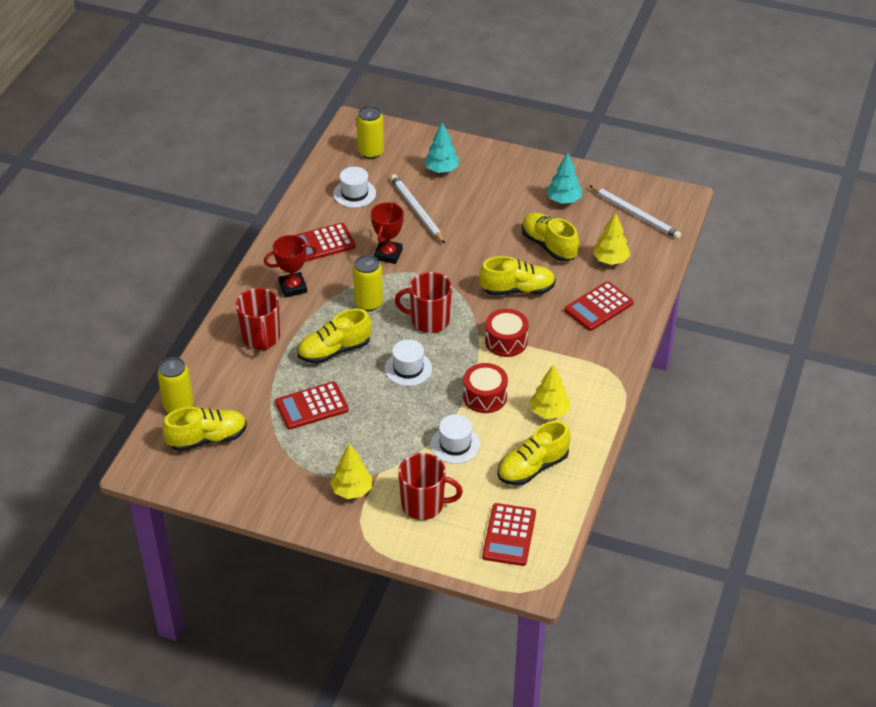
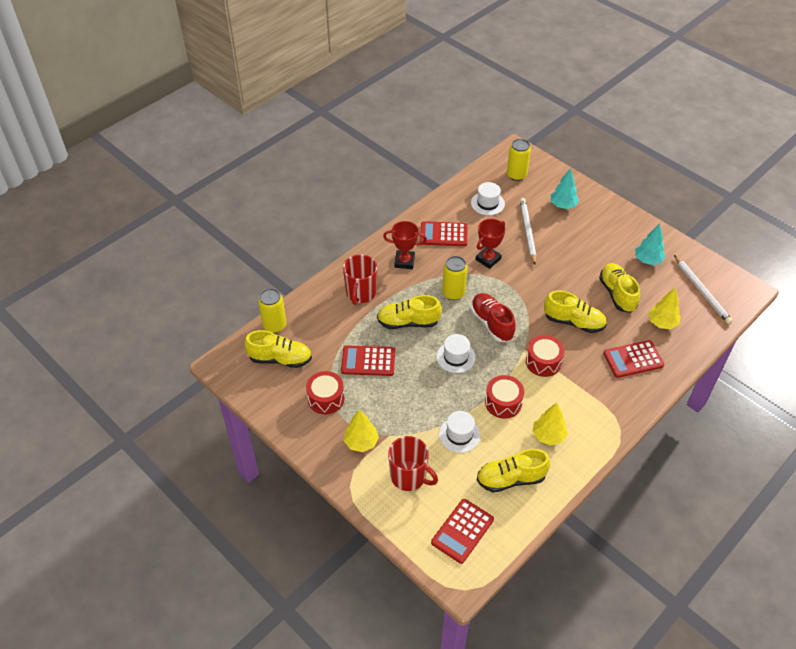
camera: 25 degrees right, 5 degrees up
red mug [394,272,452,333] -> red shoe [471,293,516,342]
none -> red drum [306,371,345,414]

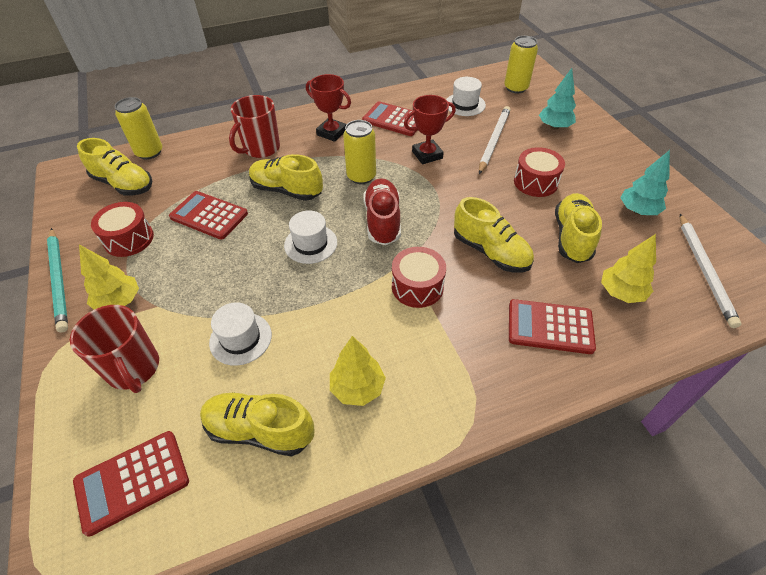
camera: 25 degrees right, 0 degrees up
red drum [485,375,524,419] -> red drum moved to [514,147,565,197]
none -> turquoise pencil [47,228,68,333]

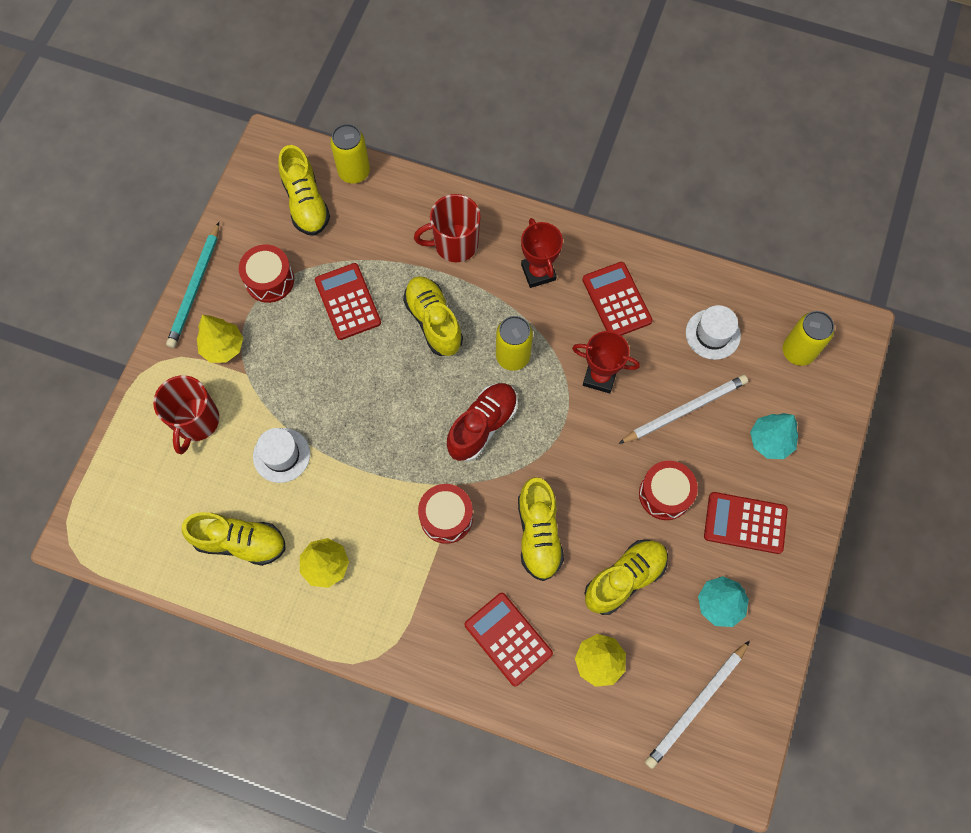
camera: 40 degrees right, 20 degrees up
red calculator [73,431,189,537] -> red calculator moved to [704,492,788,554]
yellow shoe [200,392,315,456] -> yellow shoe turned 135 degrees clockwise [182,512,286,566]
white hat [284,210,337,264] -> none

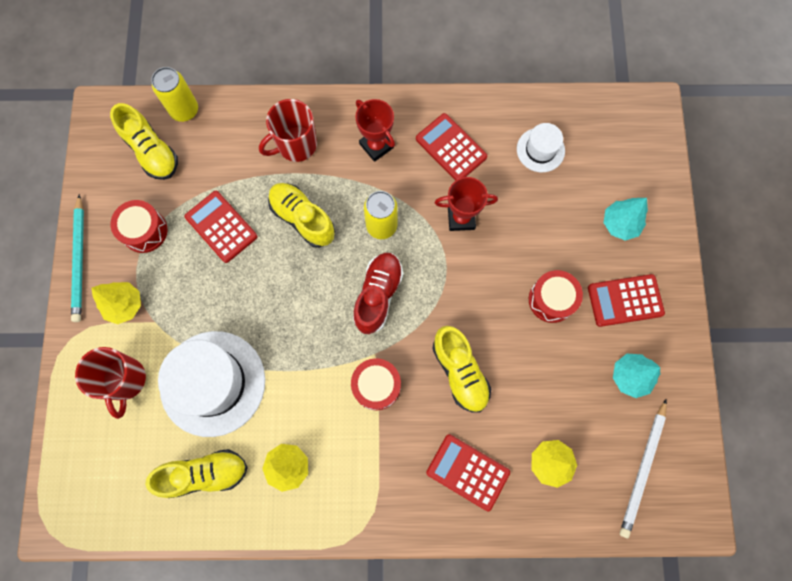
camera: 20 degrees left, 5 degrees up
white hat [253,428,310,483] -> white hat [158,331,265,437], size x1.99
yellow shoe [584,540,668,615] -> none
white pencil [618,375,748,444] -> none
yellow can [783,311,834,366] -> none

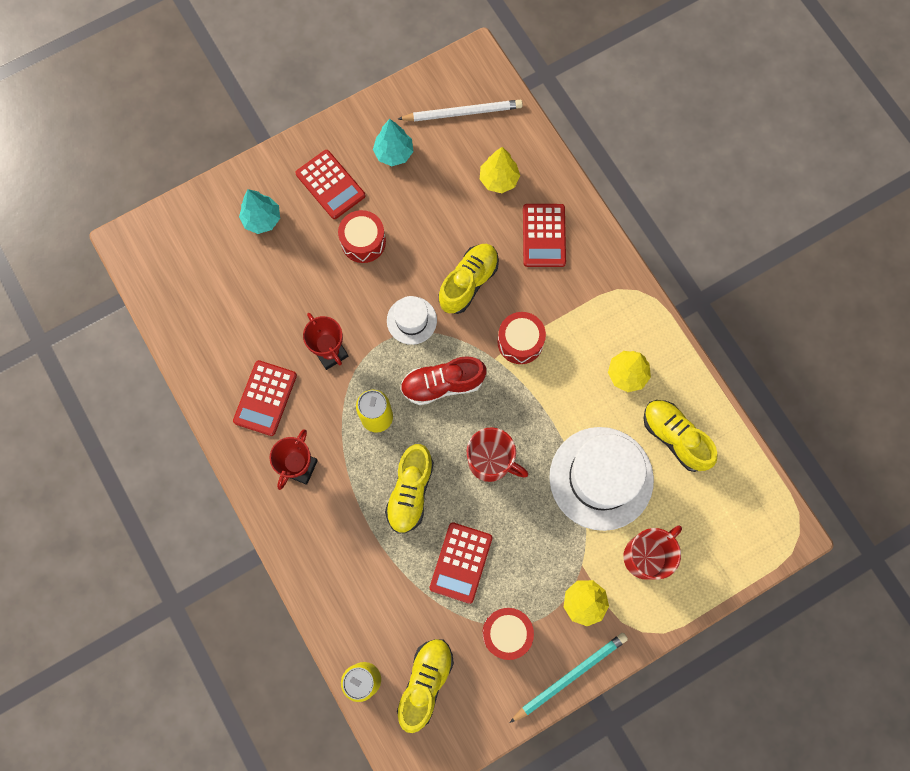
camera: 120 degrees left, 0 degrees up
red mug [259,99,317,162] -> red mug moved to [467,427,528,482]
white hat [517,123,565,172] -> white hat moved to [387,296,437,345]

